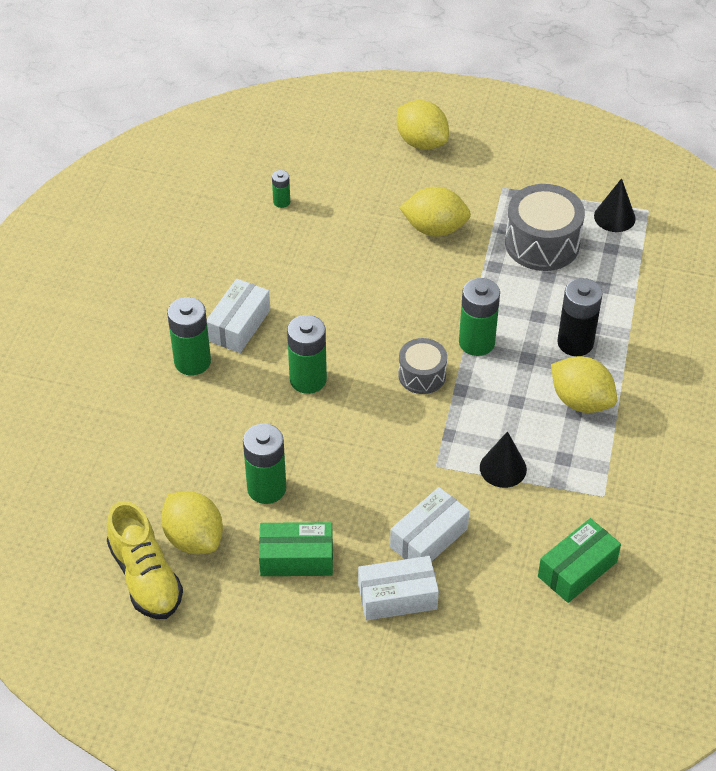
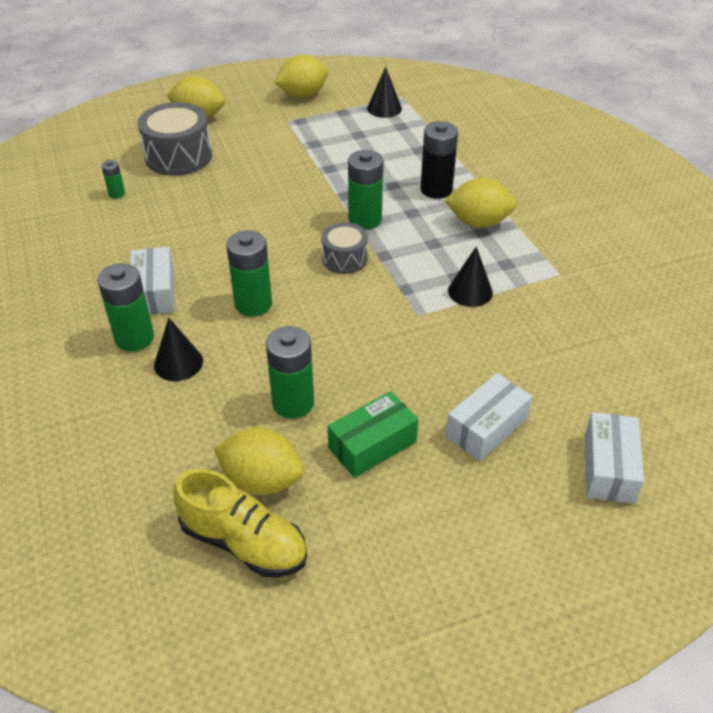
camera: 35 degrees left, 5 degrees down
white box [390,487,469,561] -> white box moved to [585,412,644,504]
yellow lemon [399,187,471,237] -> yellow lemon moved to [274,55,329,97]
grey drum [505,184,585,271] -> grey drum moved to [138,102,212,176]
green box [538,518,621,603] -> none
none -> black cone [154,318,203,381]

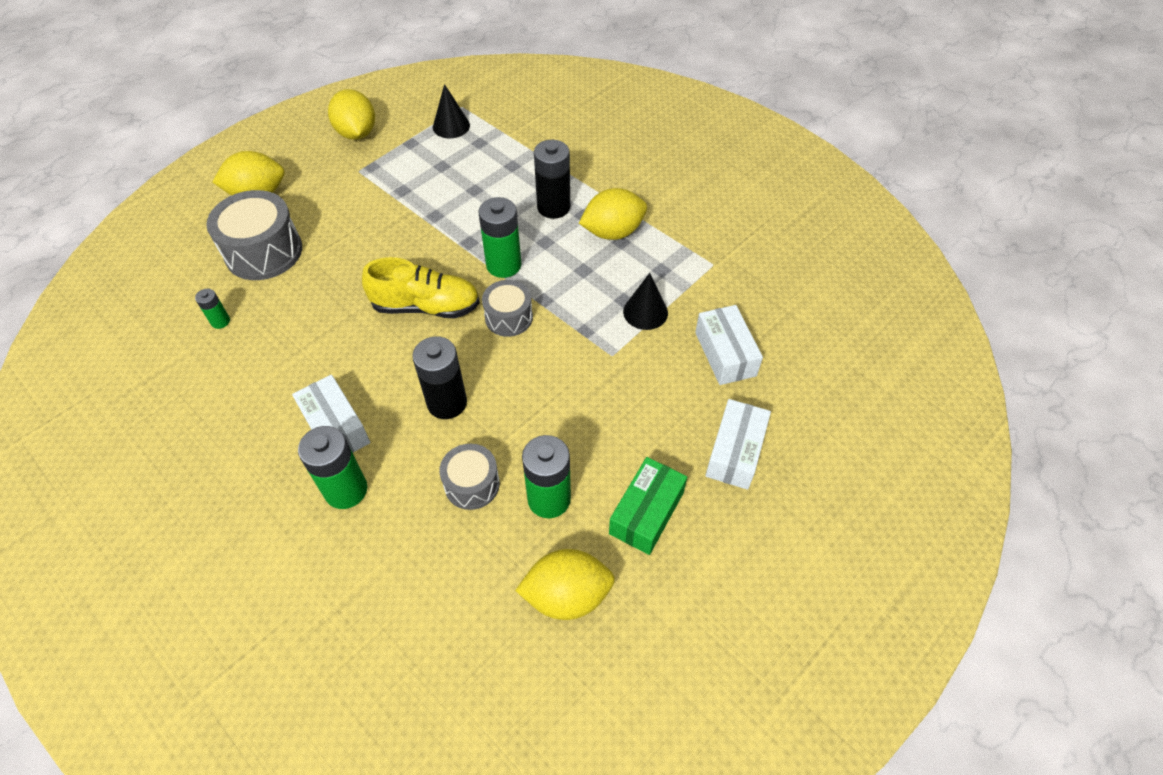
camera: 25 degrees left, 10 degrees up
black cone [154,318,203,381] -> none
yellow shoe [173,469,307,577] -> yellow shoe moved to [362,257,480,318]
green battery [226,230,272,316] -> black battery [412,336,467,419]
yellow lemon [274,55,329,97] -> yellow lemon turned 60 degrees counterclockwise [328,89,375,140]
white box [585,412,644,504] -> white box moved to [695,305,763,385]
none -> grey drum [439,444,500,510]

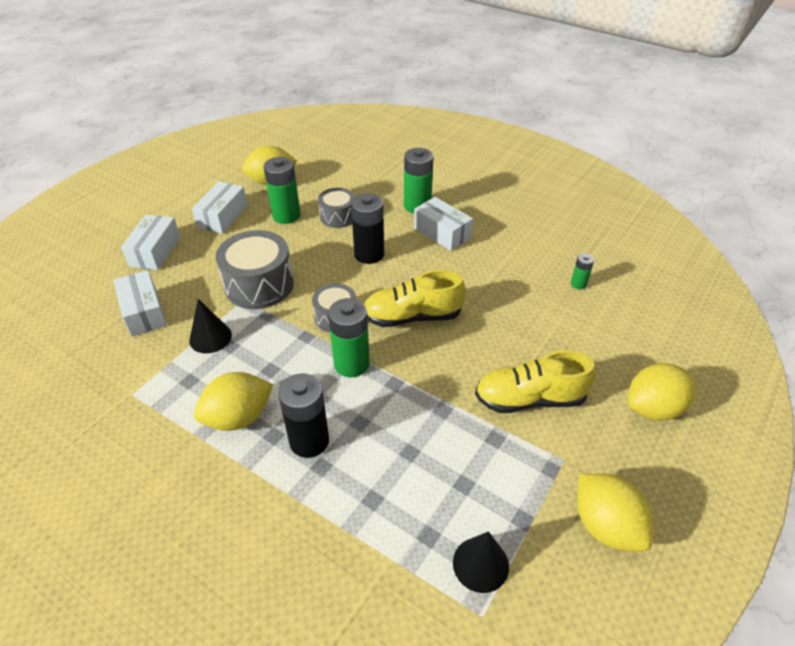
camera: 170 degrees right, 10 degrees down
grey drum [206,190,302,280] -> grey drum moved to [216,230,294,309]
green box [609,457,687,555] -> white box [192,181,248,234]
none -> yellow shoe [475,350,596,413]

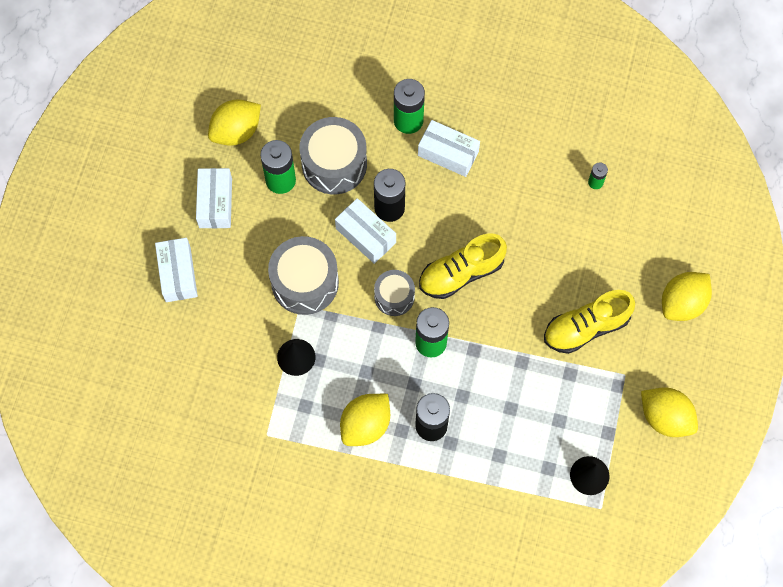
camera: 20 degrees left, 25 degrees up
white box [113,270,167,337] -> white box moved to [335,198,396,264]
grey drum [318,188,355,228] -> grey drum [299,117,367,194], size x1.68

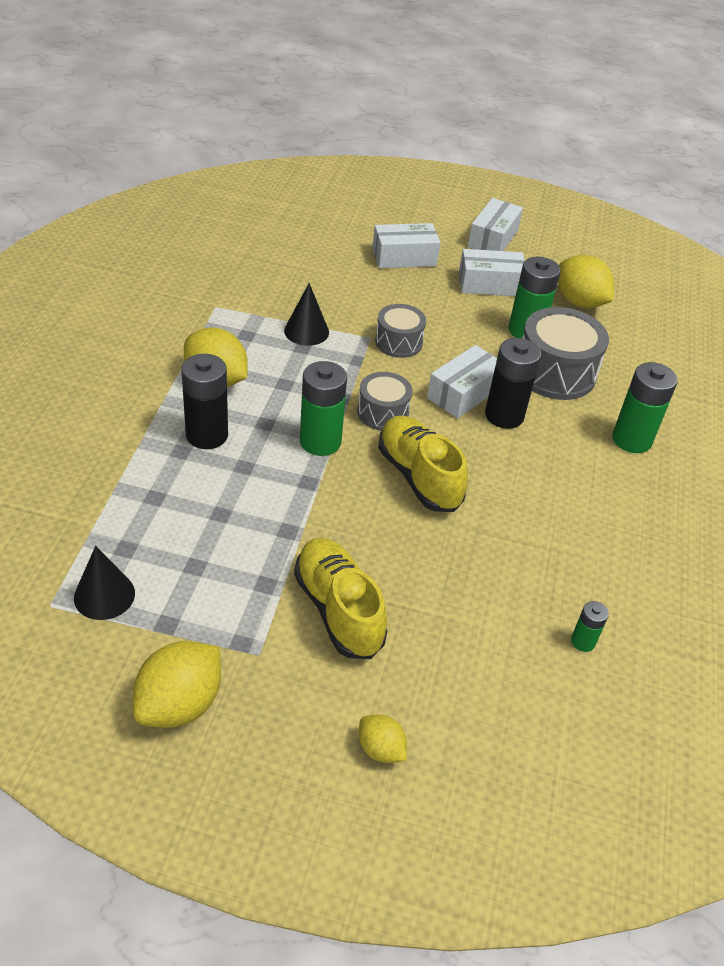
camera: 85 degrees right, 25 degrees down
grey drum [268,236,339,315] -> grey drum [375,304,426,358], size x0.60
white box [418,120,480,177] -> white box moved to [468,198,523,251]
yellow lemon [662,272,712,321] -> yellow lemon [359,714,407,763], size x0.55

